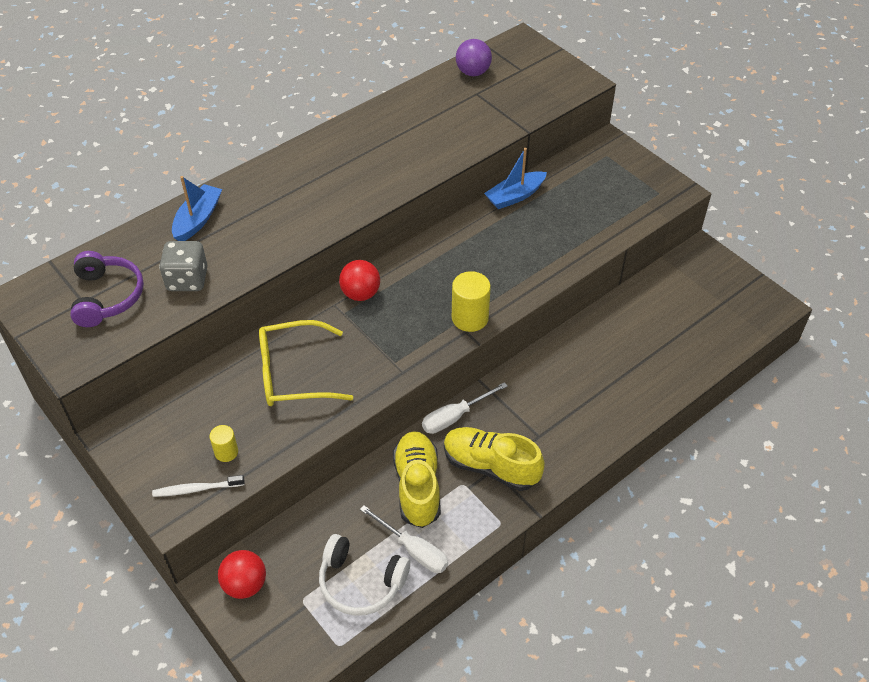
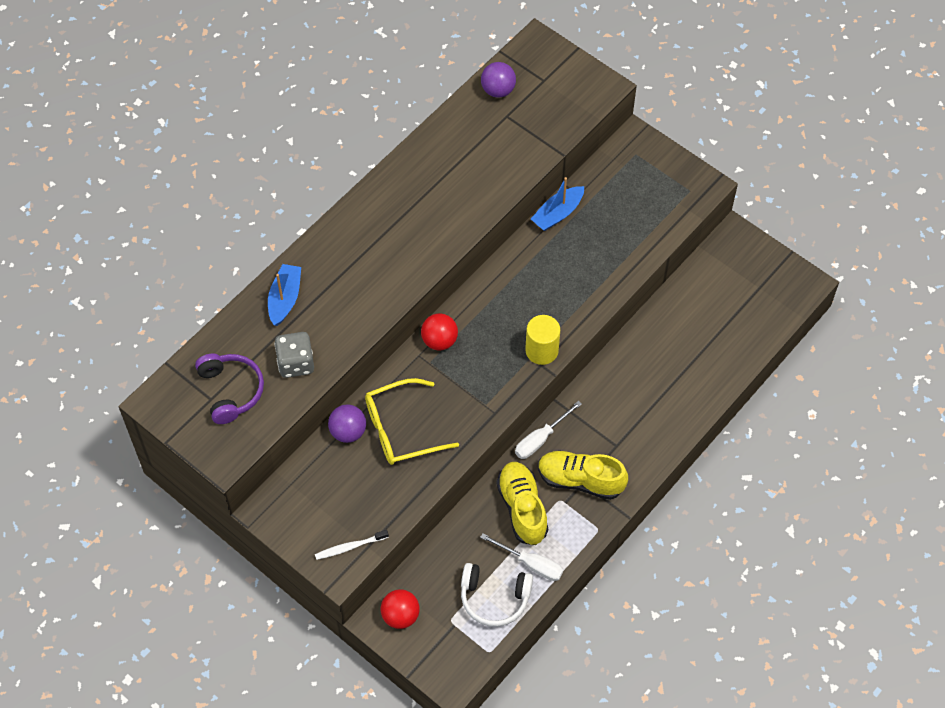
camera: 10 degrees left, 10 degrees up
yellow cylinder [209,425,238,462] -> none
none -> purple ball [328,404,366,443]

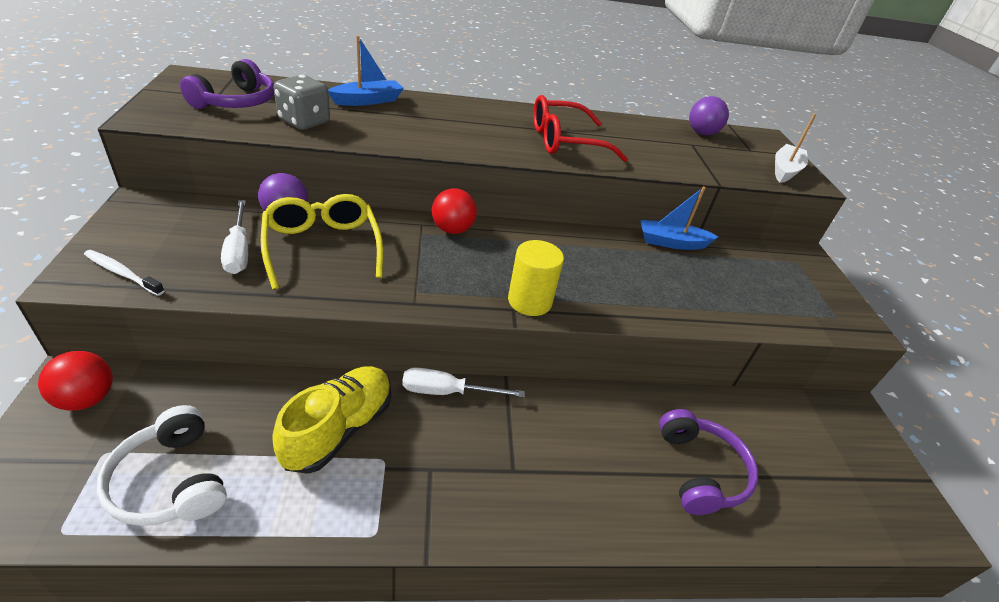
camera: 40 degrees right, 20 degrees down
yellow glasses [365,378,459,465] -> yellow glasses turned 45 degrees clockwise [261,194,383,289]
white screwdriver [480,533,563,581] -> white screwdriver moved to [221,200,248,274]
yellow shoe [538,451,628,500] -> none
none -> red glasses [533,95,628,162]
none -> purple headphones [659,409,758,515]
none -> white boat [775,113,817,183]

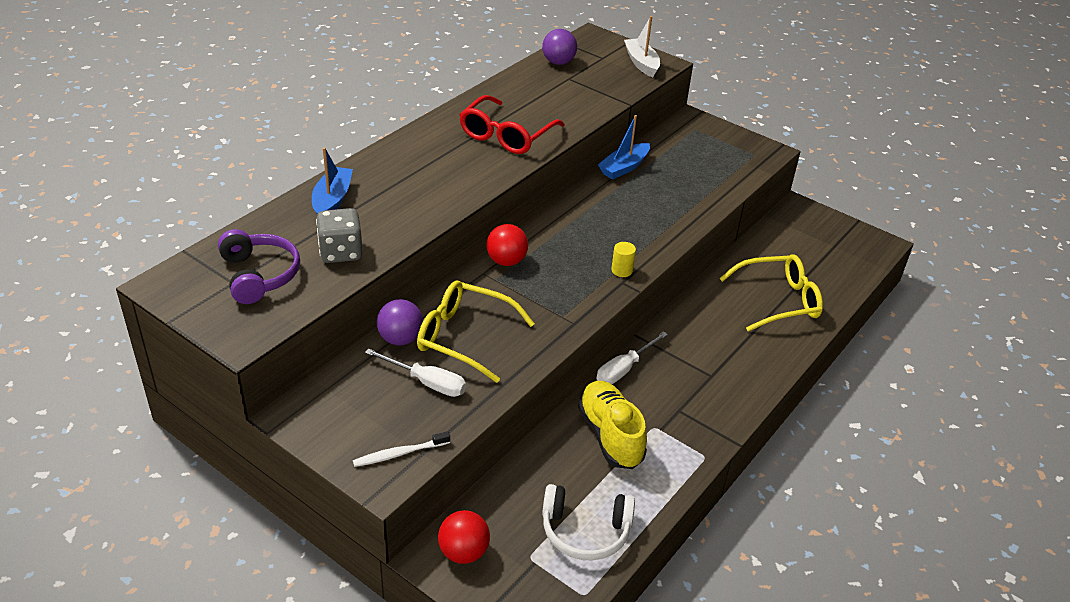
camera: 45 degrees left, 0 degrees up
yellow cylinder [508,240,564,316] -> yellow cylinder [611,242,636,277], size x0.58
purple headphones [659,409,758,515] -> yellow glasses [719,254,823,332]

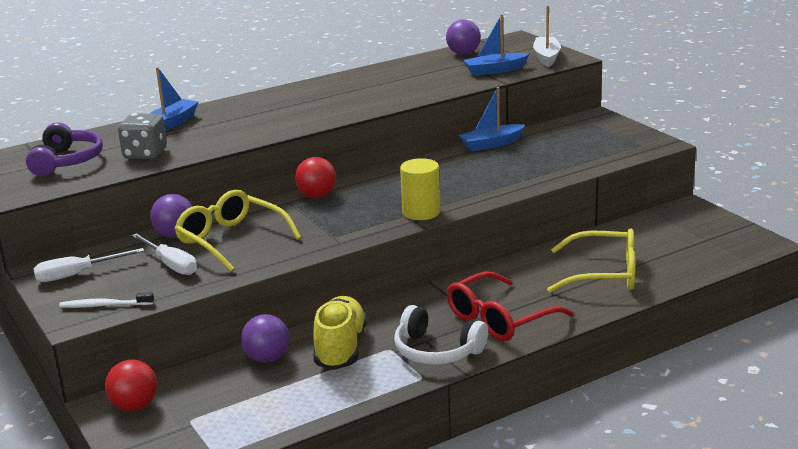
camera: 25 degrees right, 15 degrees down
red glasses [459,95,564,154] -> red glasses moved to [447,271,574,341]
white headphones [542,484,635,560] -> white headphones moved to [394,305,488,365]
white screwdriver [596,331,668,384] -> white screwdriver moved to [33,248,144,282]
yellow cylinder [611,242,636,277] -> yellow cylinder [400,158,441,220], size x1.73
none -> purple ball [241,314,289,363]
none -> blue boat [463,14,530,76]

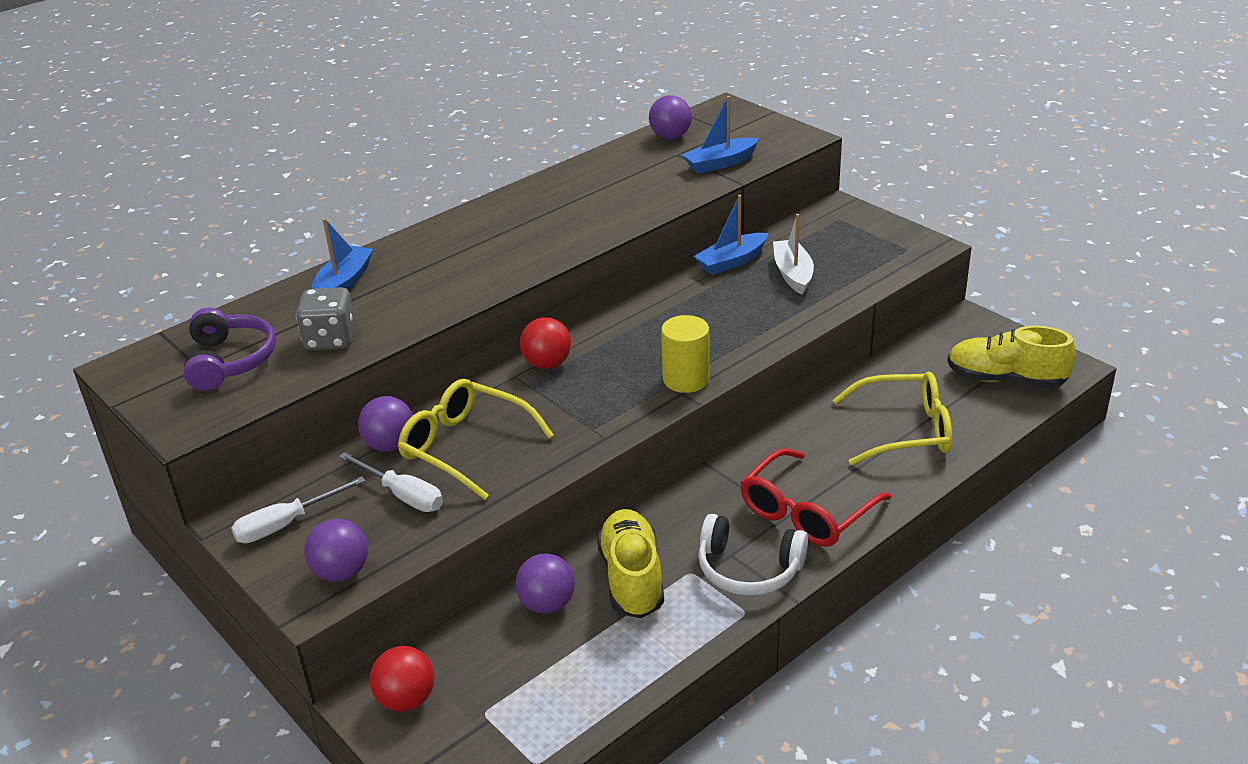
camera: 10 degrees left, 10 degrees up
white toothbrush [59,292,154,308] -> purple ball [304,519,368,582]
white boat [533,5,561,67] -> white boat moved to [773,214,814,295]
none -> yellow shoe [947,326,1076,388]

